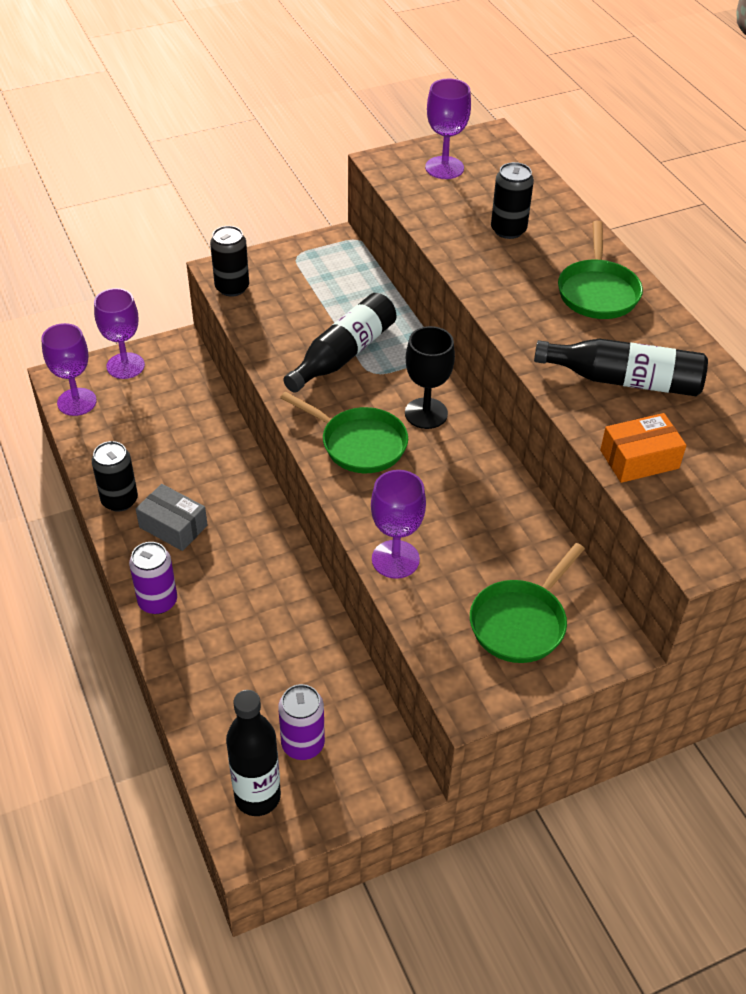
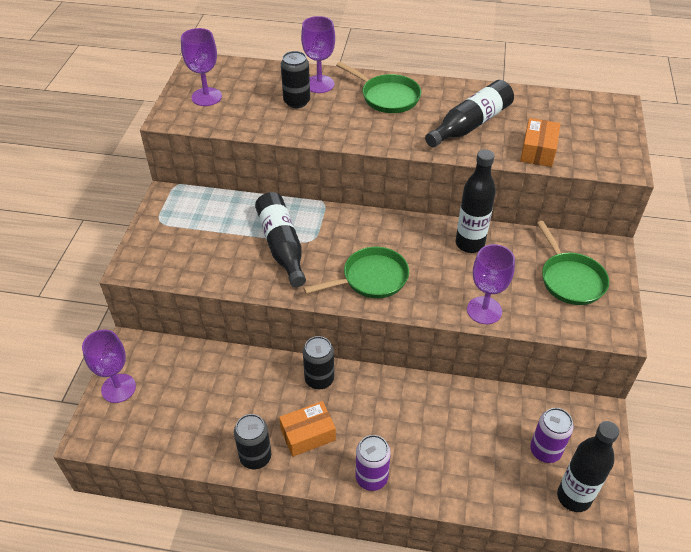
camera: 55 degrees left, 0 degrees up
purple goblet [41,323,97,416] -> purple goblet moved to [301,16,335,93]
grey box [136,484,208,551] -> orange box [279,401,336,457]
black can [210,226,249,296] -> black can moved to [303,336,334,389]
black goblet [405,326,455,429] -> none
none -> black bottle [456,149,496,253]

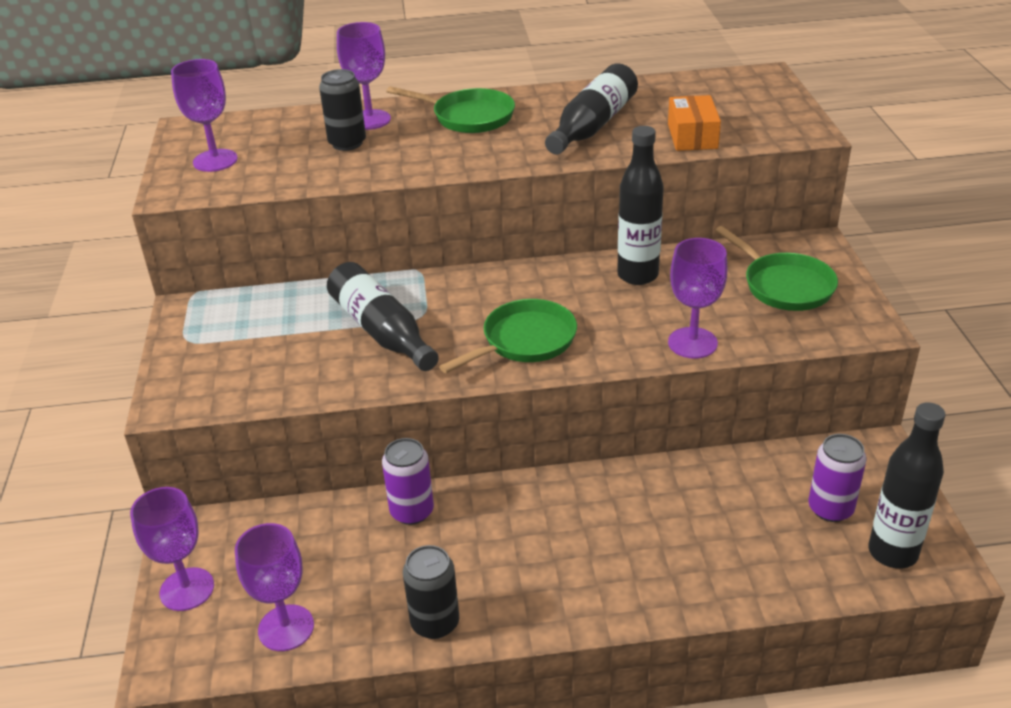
camera: 15 degrees left, 10 degrees down
orange box [279,401,336,457] -> none
black can [303,336,334,389] -> none
purple can [356,435,391,491] -> purple can moved to [382,438,434,525]
none -> purple goblet [235,523,314,651]

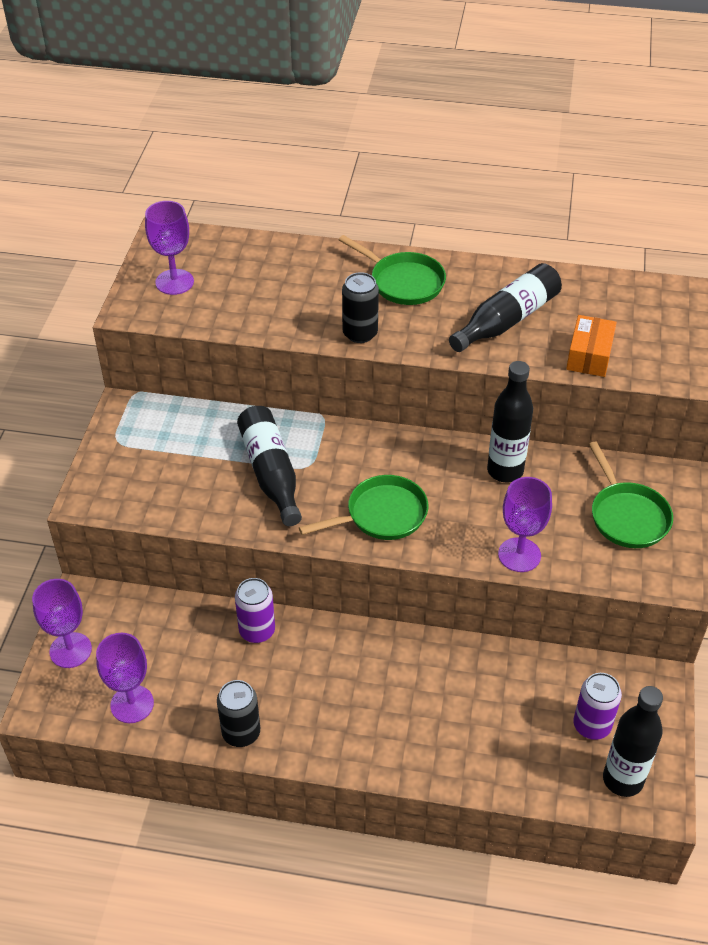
camera: 15 degrees right, 10 degrees up
black can [319,69,366,151] -> black can moved to [342,272,379,343]
purple goblet [337,22,391,130] -> none

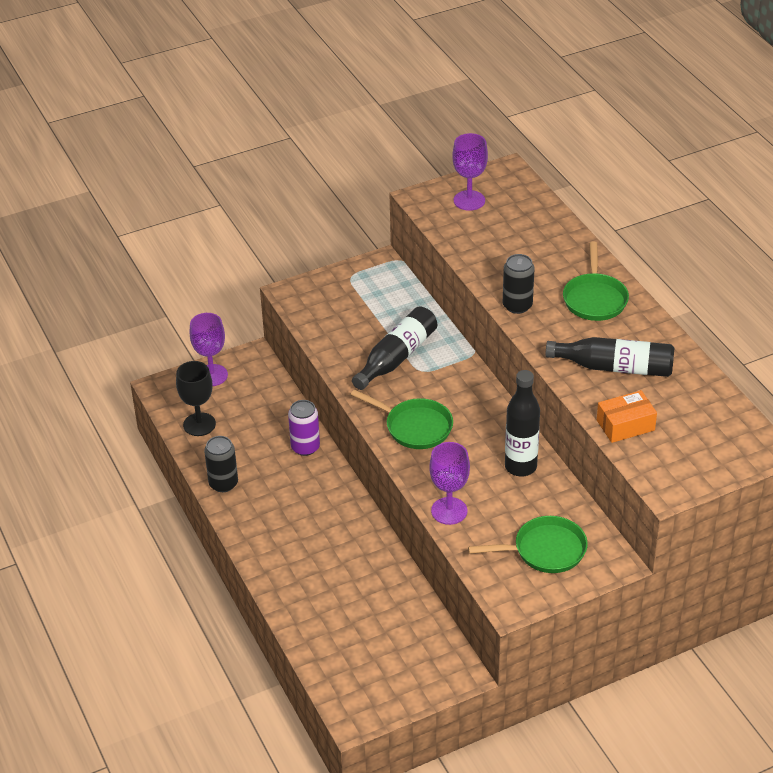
camera: 55 degrees right, 5 degrees down
purple goblet [96,633,154,723] -> black goblet [176,361,216,436]
purple can [573,673,622,740] -> none
green pan [588,442,673,548] -> green pan turned 135 degrees counterclockwise [468,516,588,573]
black bottle [603,686,663,797] -> none

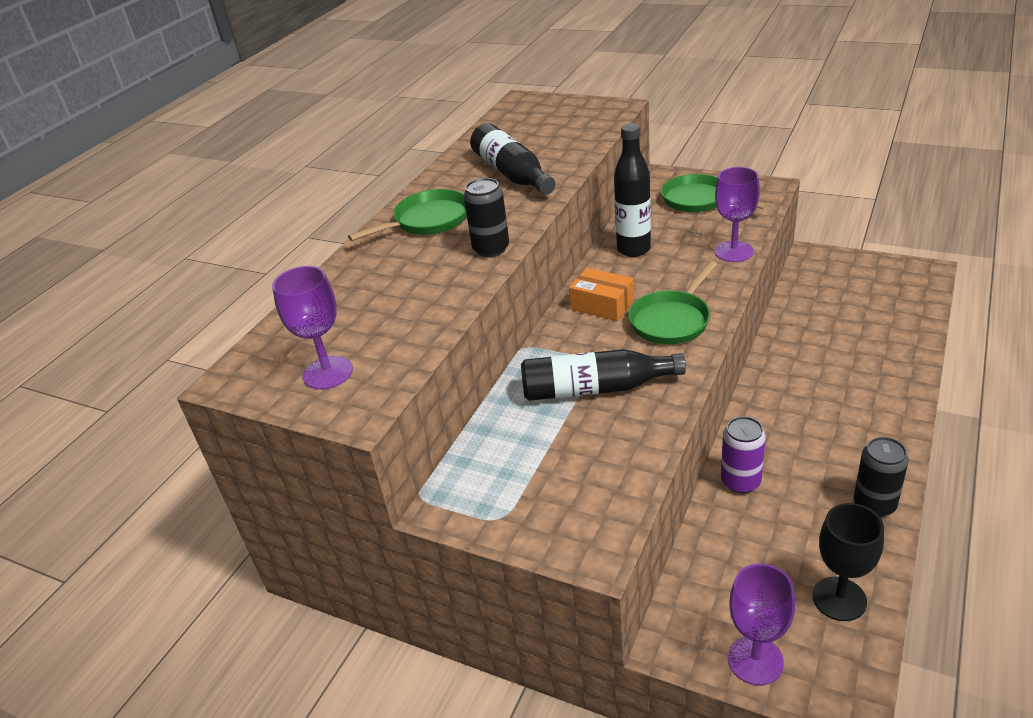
camera: 125 degrees left, 5 degrees down
green pan [351,389,453,449] -> green pan turned 135 degrees counterclockwise [628,261,717,344]
orange box [597,390,657,443] -> orange box moved to [569,268,634,321]

